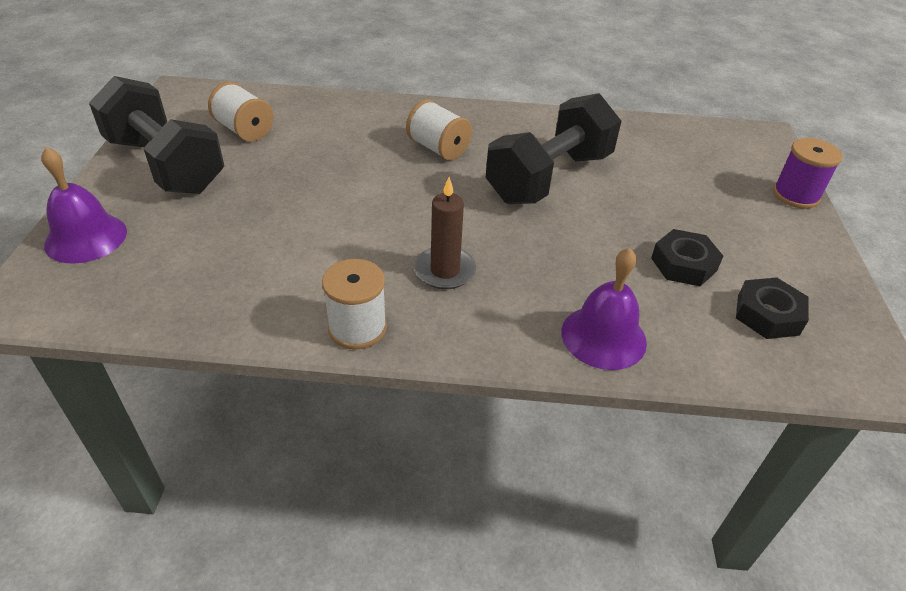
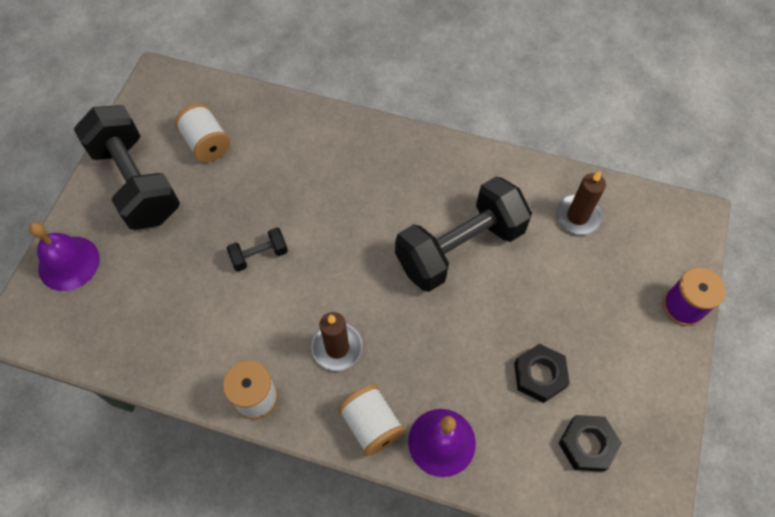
camera: 15 degrees right, 20 degrees up
white spool [406,100,472,161] -> white spool moved to [338,384,405,456]
none -> black dumbbell [227,227,288,271]
none -> brown candle [555,171,606,235]

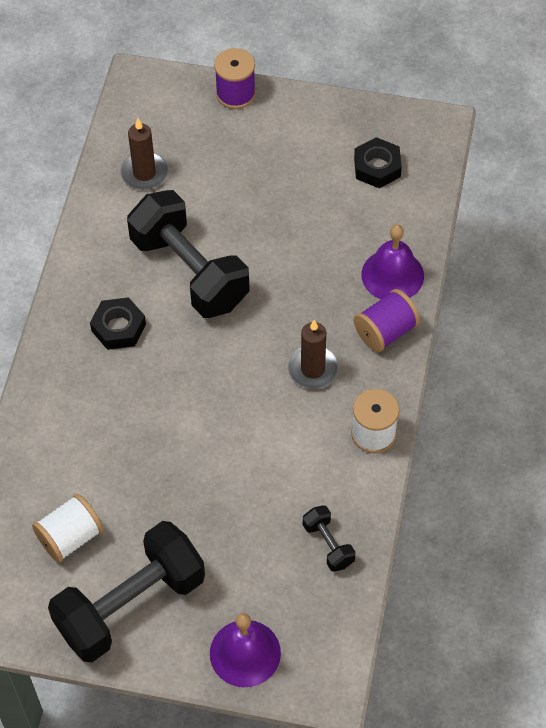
camera: 95 degrees left, 5 degrees down
black dumbbell [227,227,288,271] -> black dumbbell moved to [303,505,356,572]
white spool [338,384,405,456] -> purple spool [354,289,420,352]
black nut [514,344,570,403] -> black nut moved to [90,297,146,350]

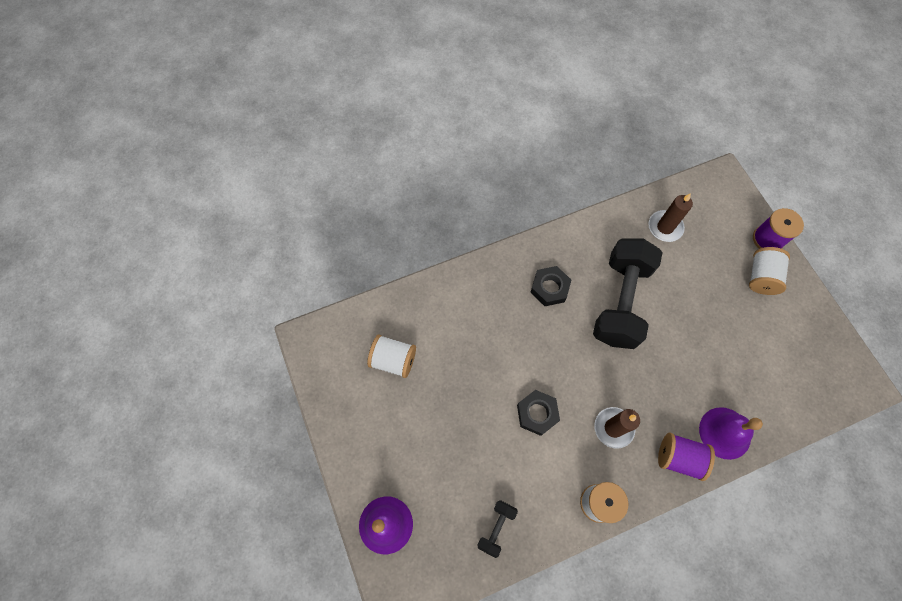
camera: 55 degrees right, 10 degrees up
black dumbbell [48,521,205,662] -> none
black nut [354,137,402,188] -> black nut moved to [517,390,560,436]
none -> white spool [749,247,790,295]

